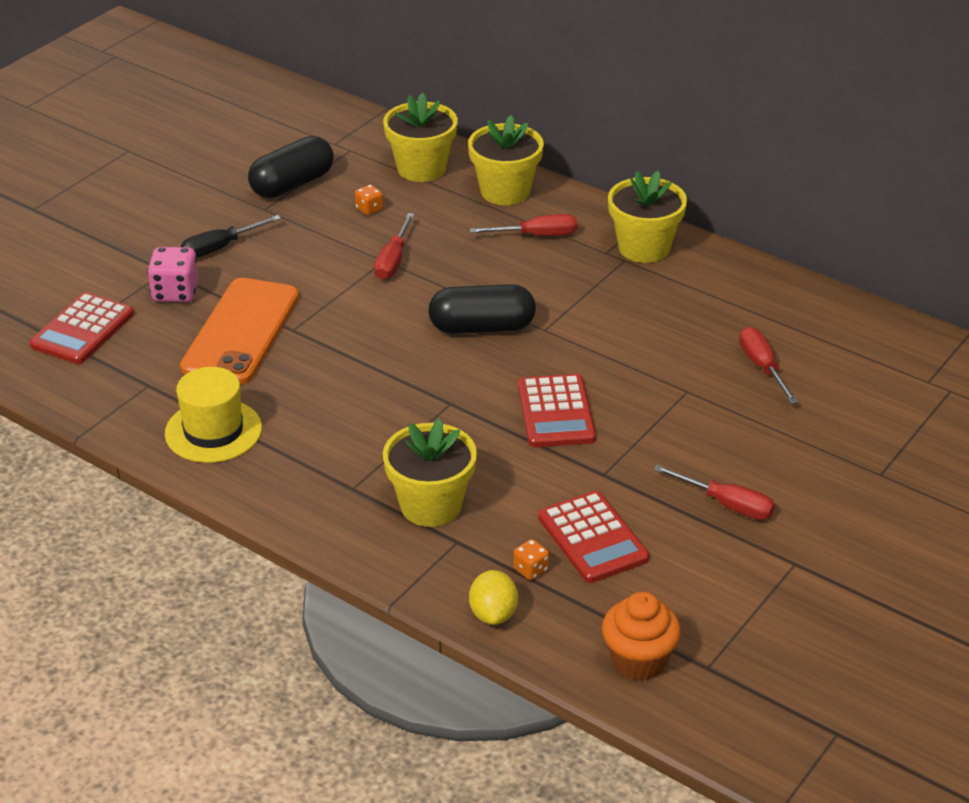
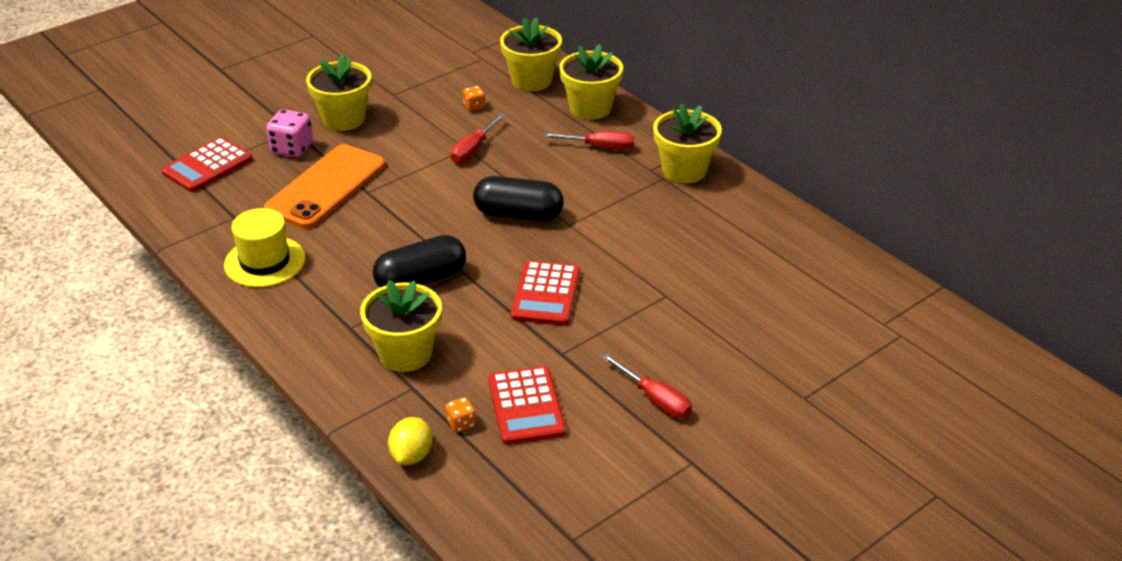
camera: 15 degrees right, 0 degrees up
black screwdriver [181,215,281,258] -> yellow flower pot [306,54,371,131]
black capsule [248,136,334,198] -> black capsule moved to [373,235,466,287]
orange cupcake [602,592,681,681] -> none
red screwdriver [739,327,798,404] -> none

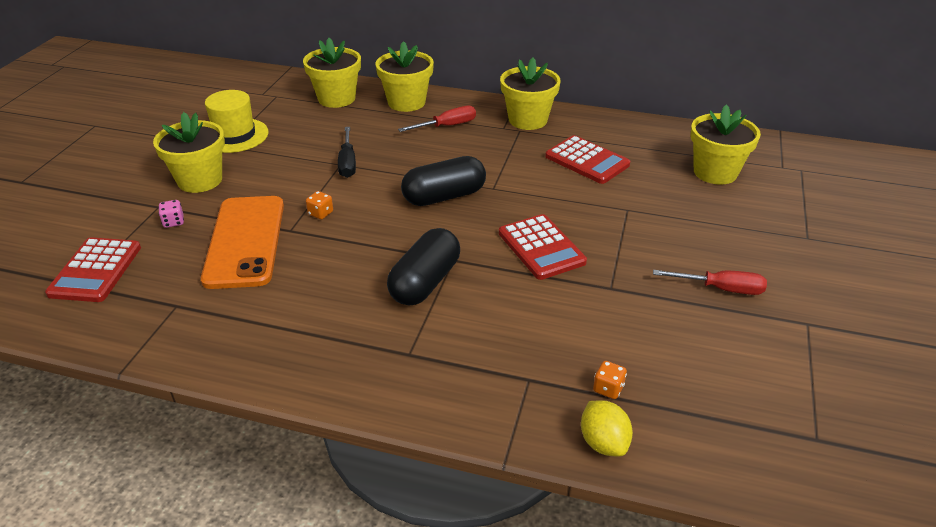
camera: 35 degrees left, 0 degrees up
yellow hat [224,208,305,287] -> yellow hat moved to [205,90,269,153]
pink dice [266,110,313,157] -> pink dice [158,200,184,228], size x0.54
yellow flower pot [360,280,442,372] -> yellow flower pot moved to [691,105,761,184]
red screwdriver [451,113,505,164] -> black screwdriver [338,127,356,178]
orange dice [463,86,485,111] -> orange dice moved to [306,191,333,219]
red calculator [488,366,566,445] -> red calculator moved to [545,135,630,184]

